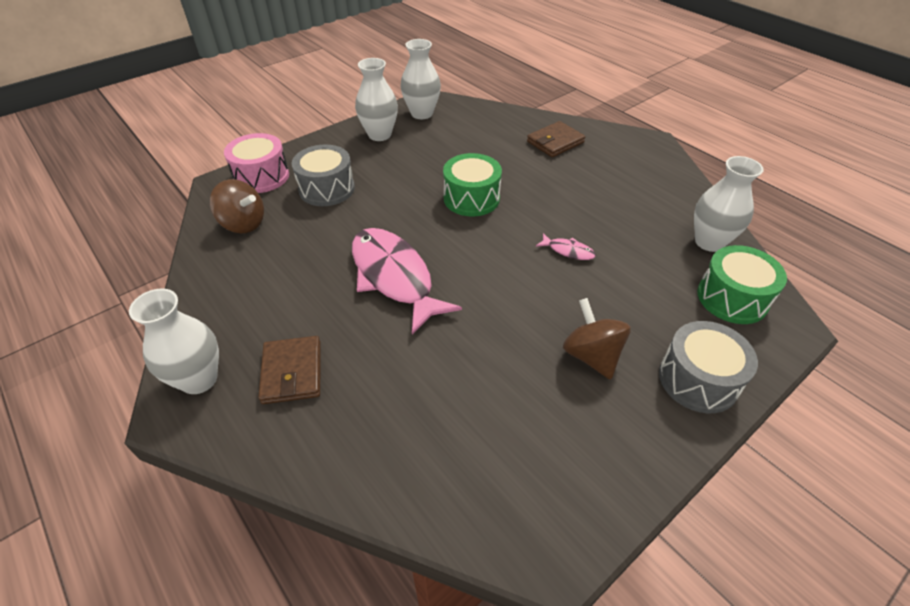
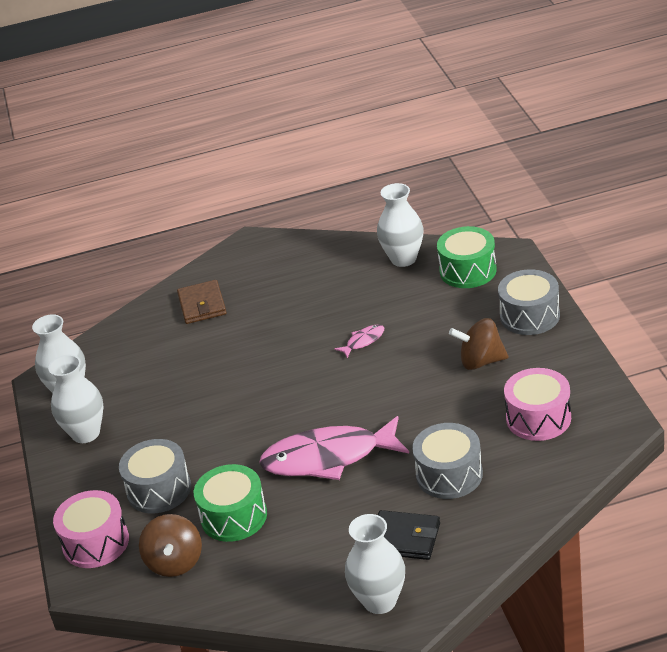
camera: 60 degrees left, 10 degrees down
brown spinning top [210,179,264,233] -> brown spinning top turned 120 degrees clockwise [139,514,202,577]
brown wallet [258,336,321,404] -> black wallet [378,510,440,560]
green drum [443,153,502,217] -> green drum moved to [194,464,267,542]
none -> grey drum [412,423,483,499]
none -> pink drum [504,368,571,441]

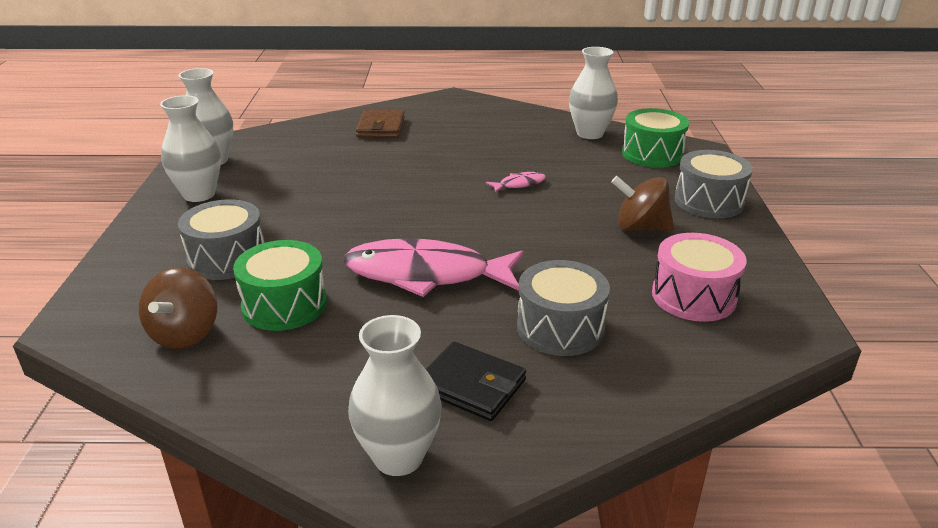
camera: 10 degrees right, 5 degrees down
pink drum [53,490,129,568] -> none

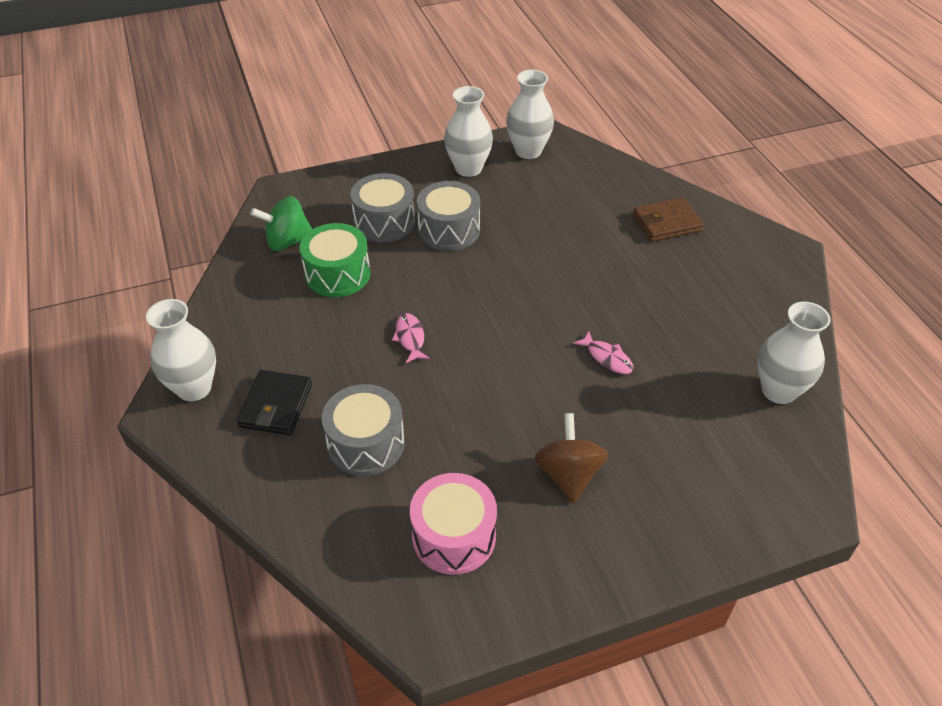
camera: 70 degrees right, 15 degrees up
brown spinning top [139,267,217,349] -> green spinning top [250,196,312,251]
pink fish [344,238,524,297] -> pink fish [392,313,430,363], size x0.41
green drum [622,108,689,168] -> none
grey drum [674,150,753,218] -> grey drum moved to [417,181,480,251]

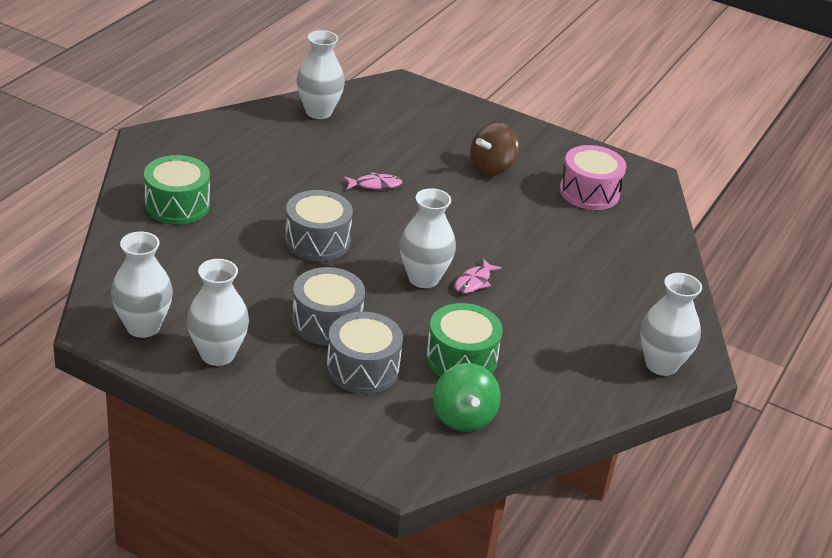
camera: 135 degrees left, 10 degrees down
black wallet [237,370,312,435] -> none
green spinning top [250,196,312,251] -> green spinning top turned 45 degrees clockwise [433,363,501,432]
grey drum [322,384,405,476] -> grey drum moved to [285,190,353,261]
pink fish [573,331,634,374] -> pink fish turned 75 degrees clockwise [344,172,403,189]
brown wallet [633,197,704,242] -> green drum [144,155,210,224]
none -> white vase [400,188,456,288]

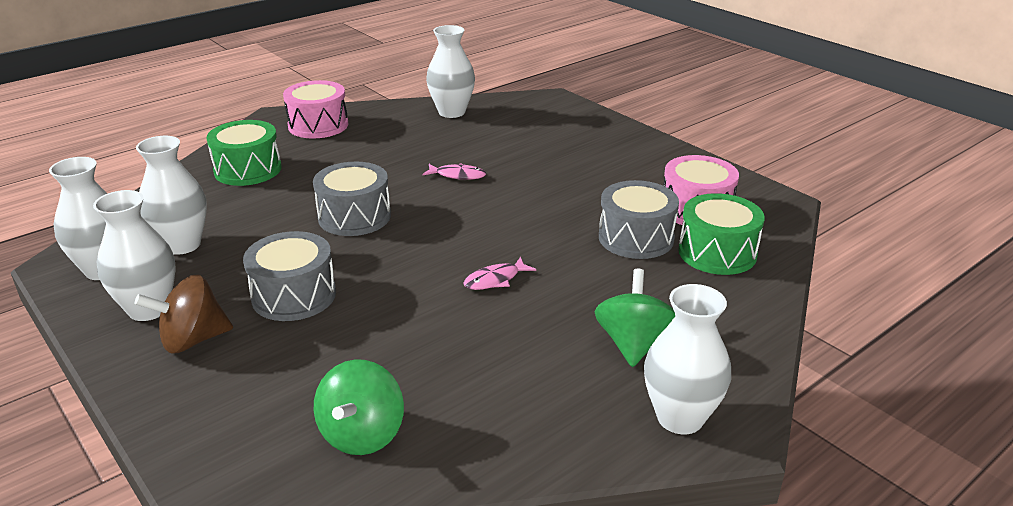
camera: 25 degrees right, 5 degrees down
grey drum [327,312,403,394] -> grey drum moved to [599,180,679,259]
white vase [400,188,456,288] -> white vase moved to [136,136,207,255]
green drum [426,303,503,377] -> green drum moved to [678,193,765,275]
brown spinning top [470,123,519,176] -> brown spinning top moved to [135,274,233,354]
none -> pink drum [283,80,348,138]
none -> green spinning top [595,269,675,367]

